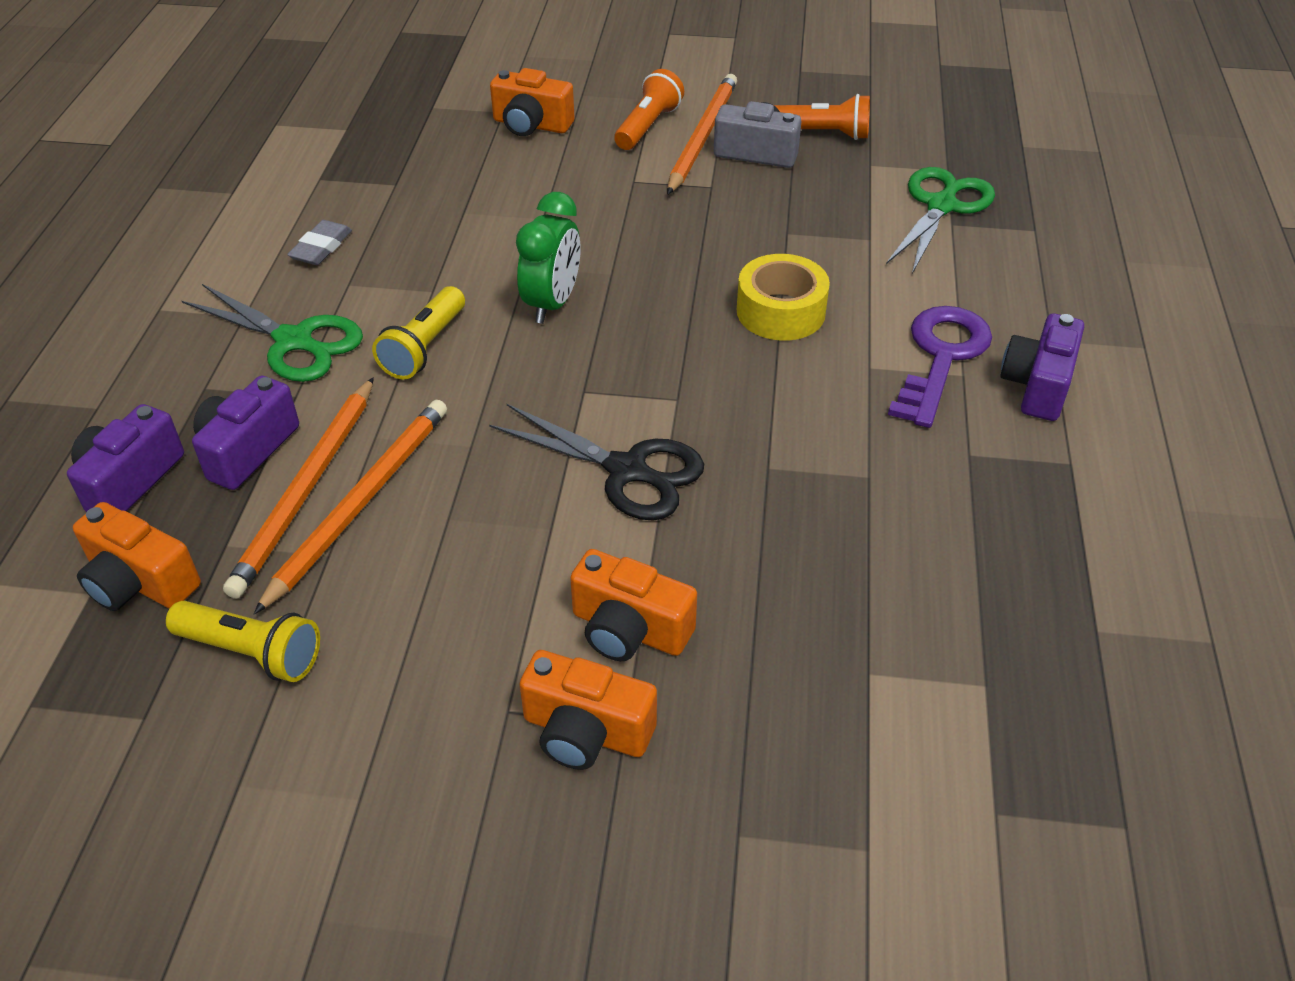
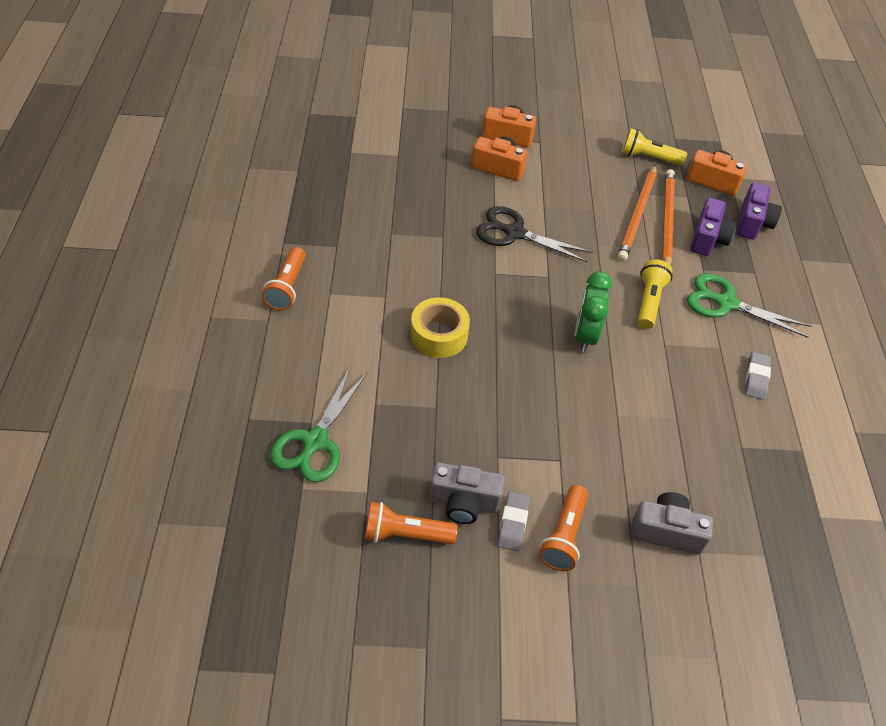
camera: 170 degrees right, 5 degrees up
orange camera [490,68,575,136] -> grey camera [631,492,713,555]
orange pencil [667,74,737,195] -> grey eraser [497,491,530,552]
purple key [888,306,992,428] -> none
purple camera [1000,314,1084,421] -> orange flashlight [262,247,306,310]

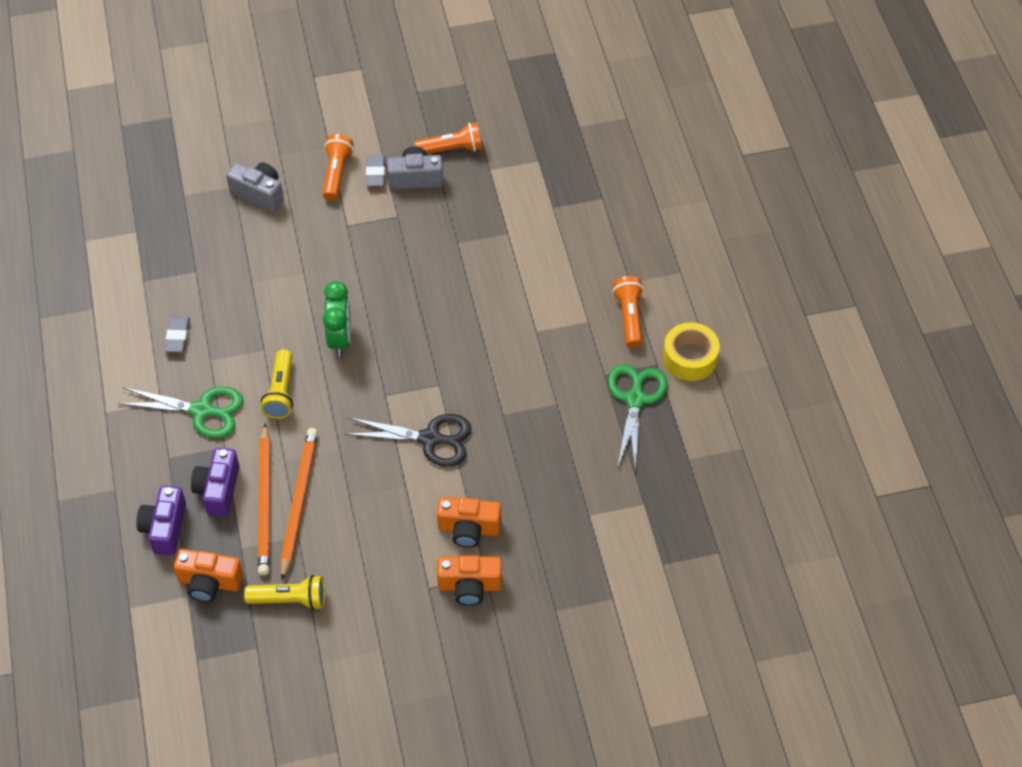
camera: 170 degrees right, 5 degrees up
green scissors [270,367,367,482] -> green scissors moved to [608,364,667,472]
yellow tape [411,297,470,358] -> yellow tape moved to [663,323,720,381]
grey camera [631,492,713,555] -> grey camera turned 150 degrees counterclockwise [226,162,284,212]

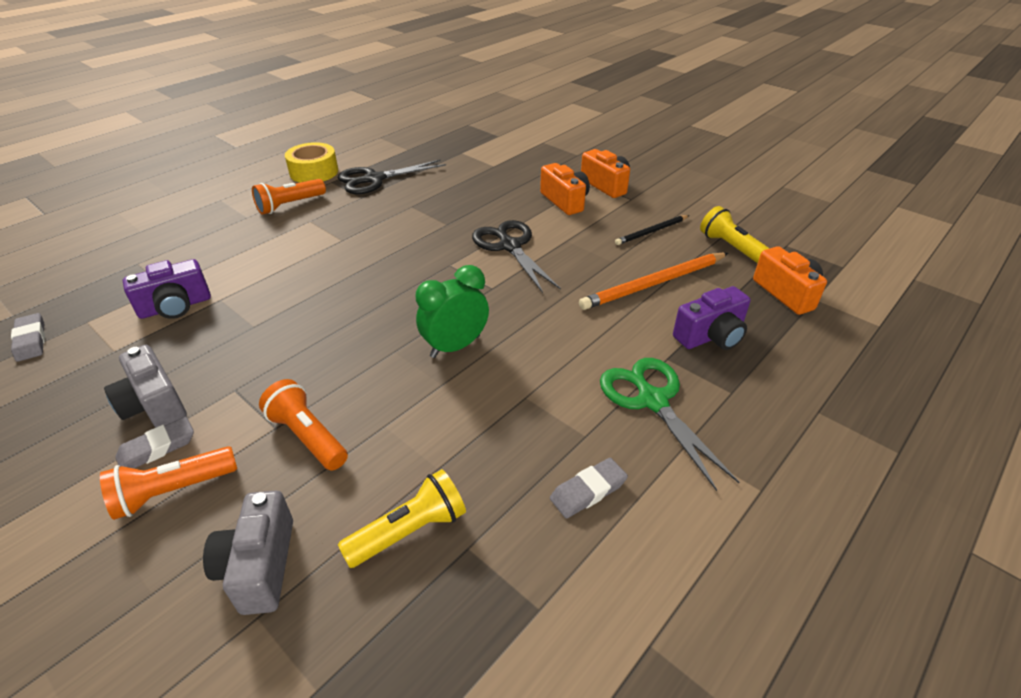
camera: 125 degrees left, 15 degrees down
purple camera [137,486,186,555] -> purple camera moved to [123,259,211,319]
orange pencil [258,423,270,575] -> none
yellow flashlight [261,349,293,419] -> yellow flashlight moved to [338,469,466,568]
orange flashlight [414,122,482,154] -> orange flashlight moved to [259,379,348,470]
green scissors [608,364,667,472] -> black scissors [338,159,446,194]
none -> grey eraser [11,313,45,362]
none -> black pencil [615,215,689,245]

